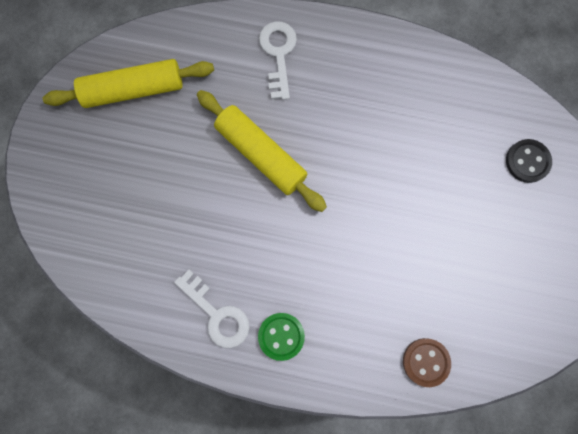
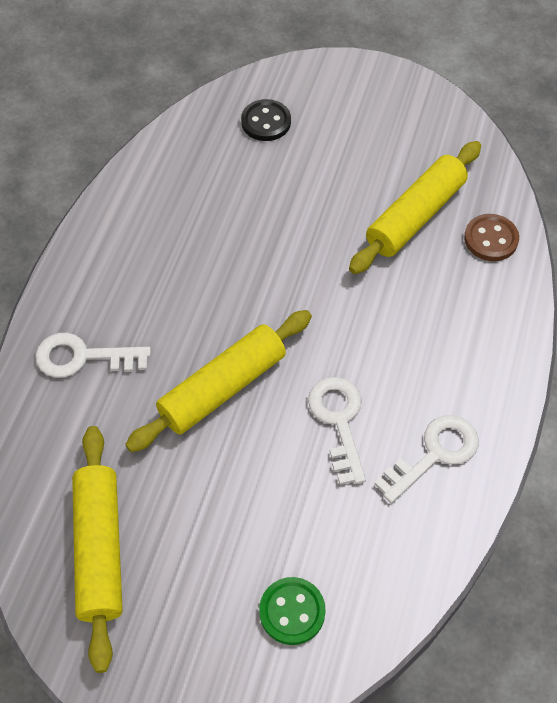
camera: 85 degrees left, 20 degrees down
green button [258,313,305,361] -> green button moved to [259,577,326,645]
none -> white key [308,377,366,485]
none -> yellow rolling pin [349,141,481,274]

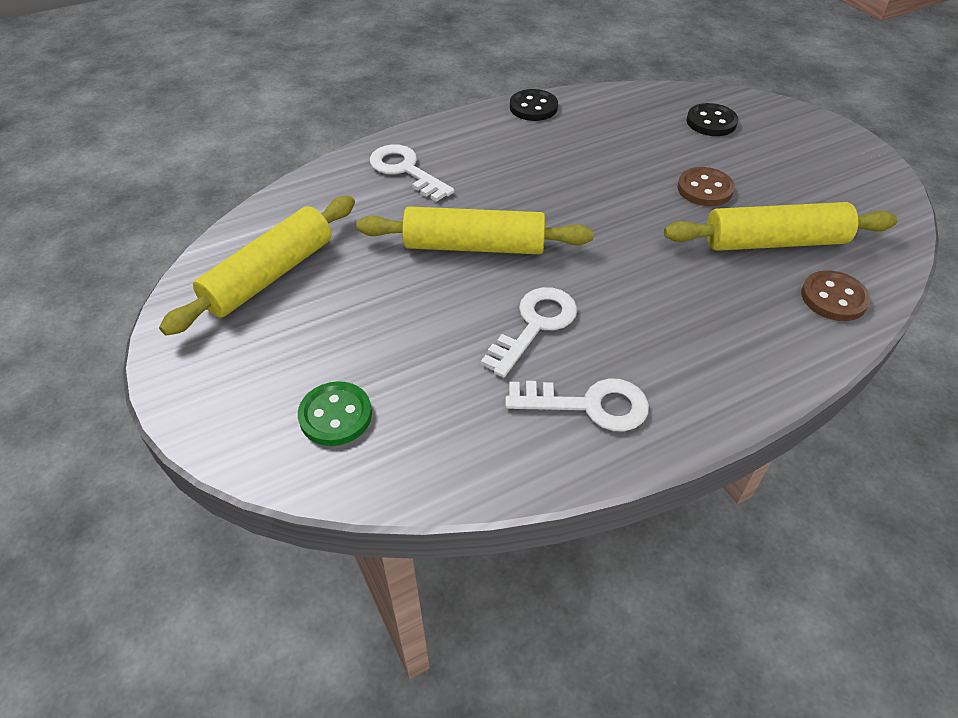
camera: 45 degrees right, 10 degrees down
none -> black button [510,89,558,121]
none -> brown button [677,167,735,206]

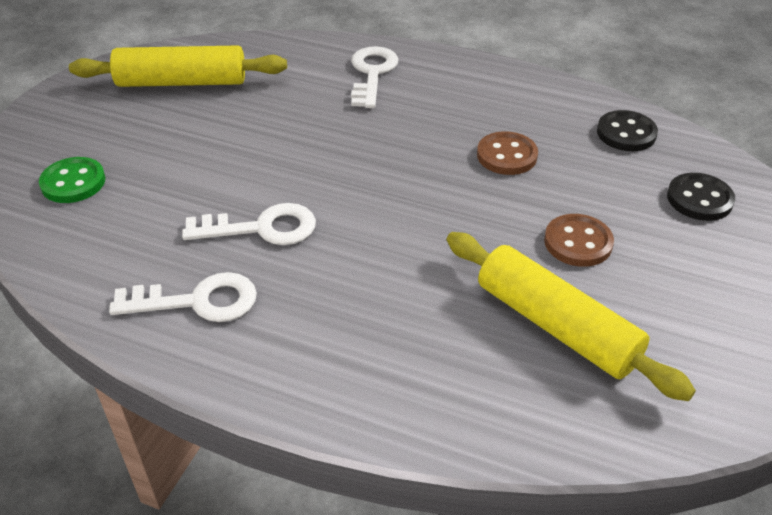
camera: 50 degrees right, 5 degrees down
yellow rolling pin [356,206,594,254] -> none
white key [505,379,649,431] -> white key turned 60 degrees counterclockwise [109,272,257,322]
black button [510,89,558,121] -> black button moved to [597,110,658,151]
brown button [801,270,871,321] -> brown button moved to [477,131,538,175]

